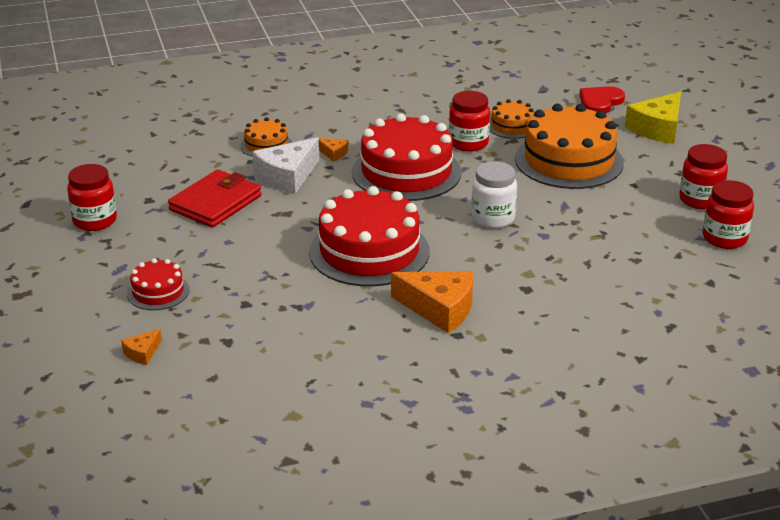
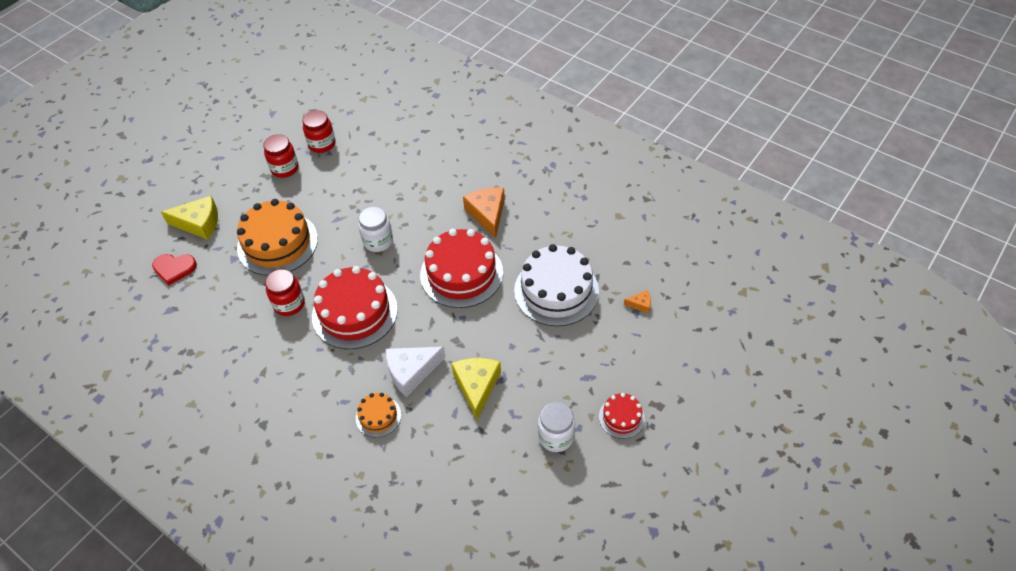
camera: 125 degrees left, 20 degrees up
red jar [67,164,117,231] -> white jar [538,402,575,452]
red cake [127,258,189,310] -> red cake moved to [599,393,645,439]
red wallet [168,169,261,228] -> yellow cheese [451,358,501,420]
white cheese [252,137,319,194] -> white cheese turned 150 degrees clockwise [386,347,446,397]
orange cheese [319,138,348,162] -> none
orange cake [490,99,534,139] -> none
none -> white cake [514,244,599,326]

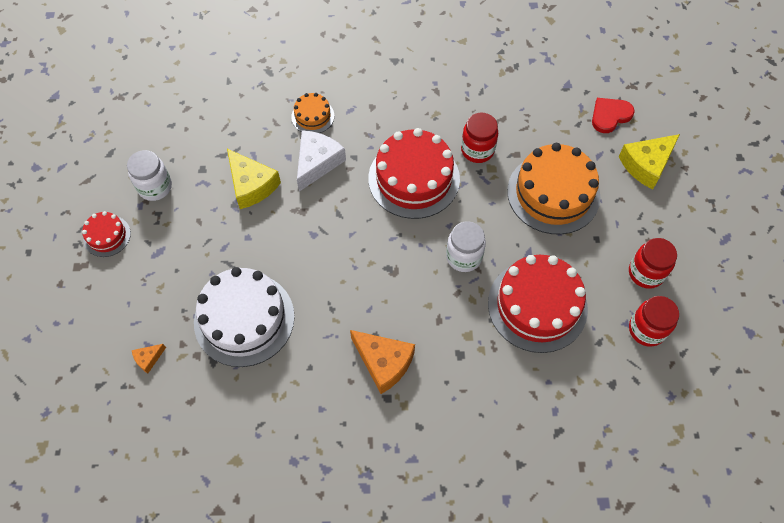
camera: 140 degrees right, 10 degrees up
red cake [420,229,503,308] -> red cake moved to [488,255,588,353]

